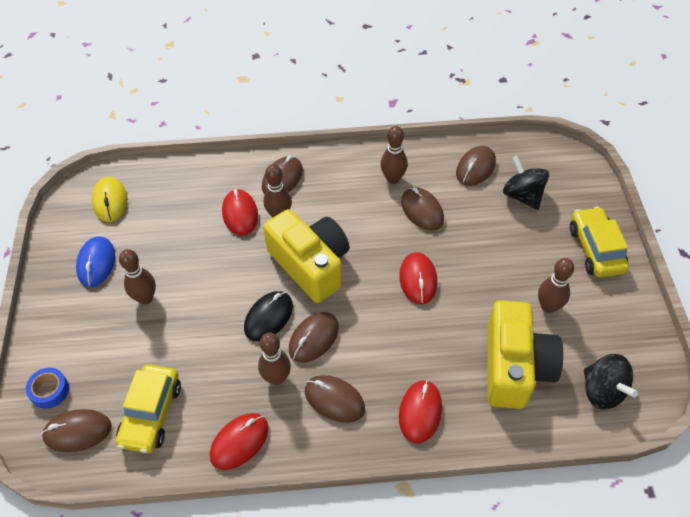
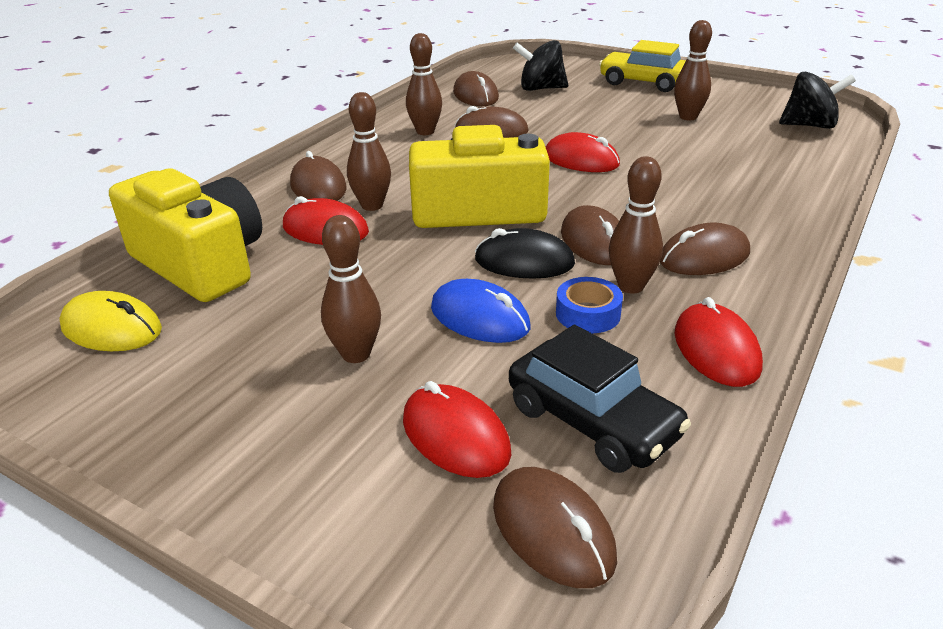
camera: 55 degrees left, 20 degrees down
blue tape [26,368,69,409] -> blue tape moved to [556,277,623,333]
brown mouse [41,409,112,452] -> brown mouse turned 60 degrees counterclockwise [493,467,617,588]
blue mouse [76,236,115,287] -> blue mouse moved to [431,279,531,343]
yellow car [116,364,181,453] -> black car [509,325,691,473]
black mouse [244,291,293,341] -> black mouse turned 60 degrees counterclockwise [475,228,575,279]
red mouse [399,380,442,443] -> red mouse moved to [403,381,511,478]
yellow camera [487,300,563,409] -> yellow camera moved to [109,168,262,302]

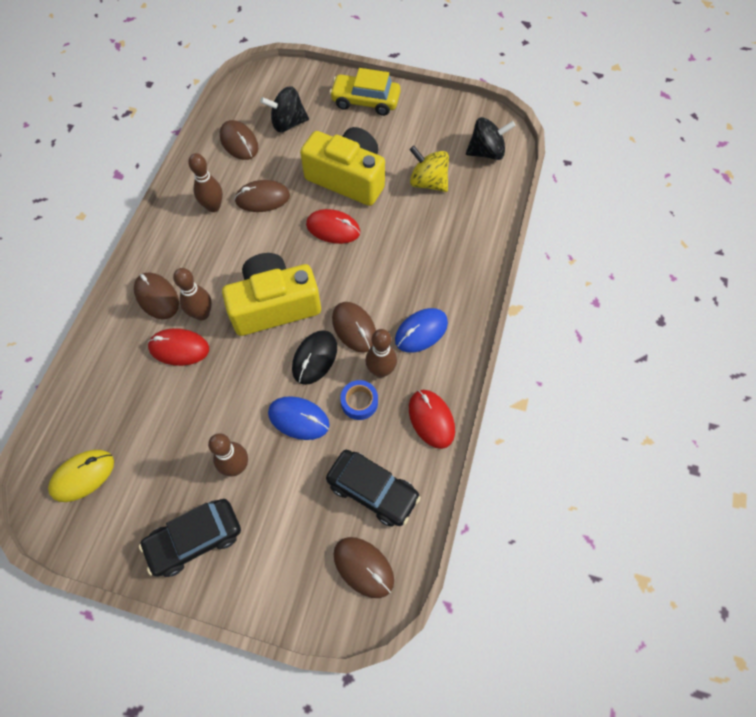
camera: 15 degrees left, 30 degrees up
yellow mouse [59,291,162,351] -> yellow mouse turned 45 degrees counterclockwise [48,450,114,502]
yellow camera [109,168,262,302] -> yellow camera moved to [300,127,385,206]
red mouse [403,381,511,478] -> none
black mouse [475,228,575,279] -> black mouse turned 60 degrees counterclockwise [292,330,337,385]
brown mouse [660,223,750,275] -> blue mouse [395,308,448,353]
brown bowling pin [674,20,712,120] -> none
none -> black car [139,499,241,577]
none -> yellow spinning top [409,146,449,192]

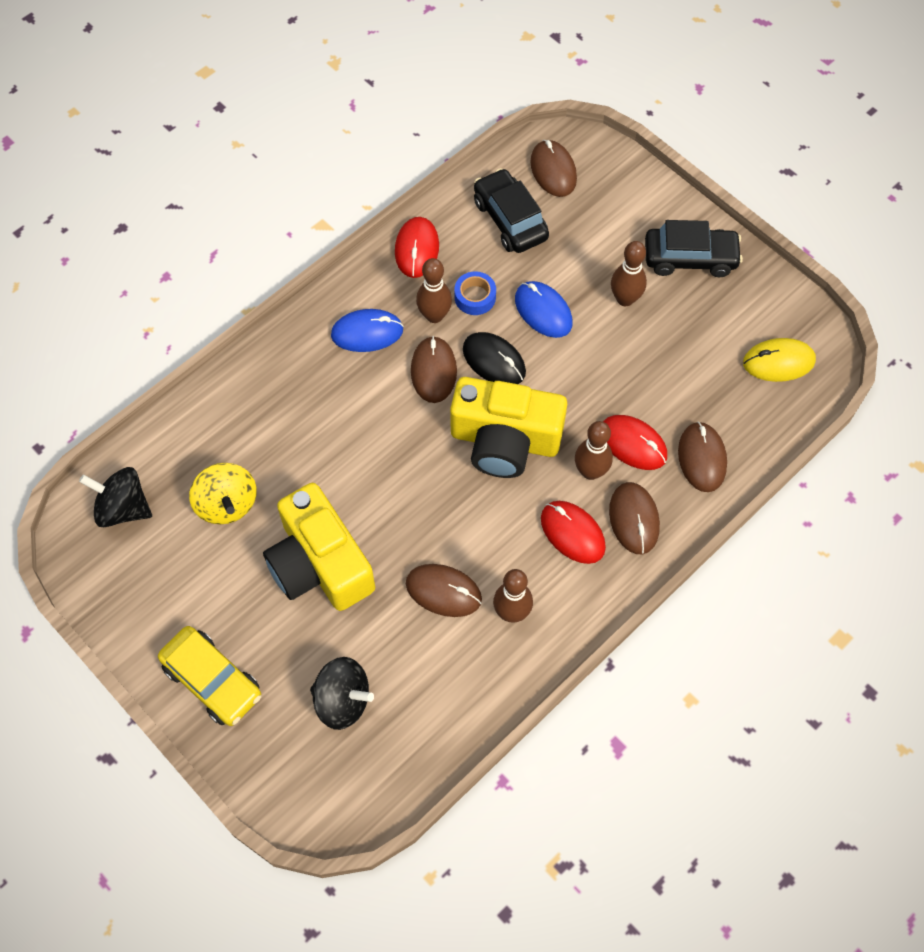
camera: 150 degrees left, 0 degrees up
brown mouse [220,120,258,160] -> brown mouse moved to [678,422,727,492]
black mouse [292,330,337,385] -> black mouse turned 75 degrees clockwise [463,332,526,384]
red mouse [306,209,360,244] -> red mouse moved to [541,501,606,564]

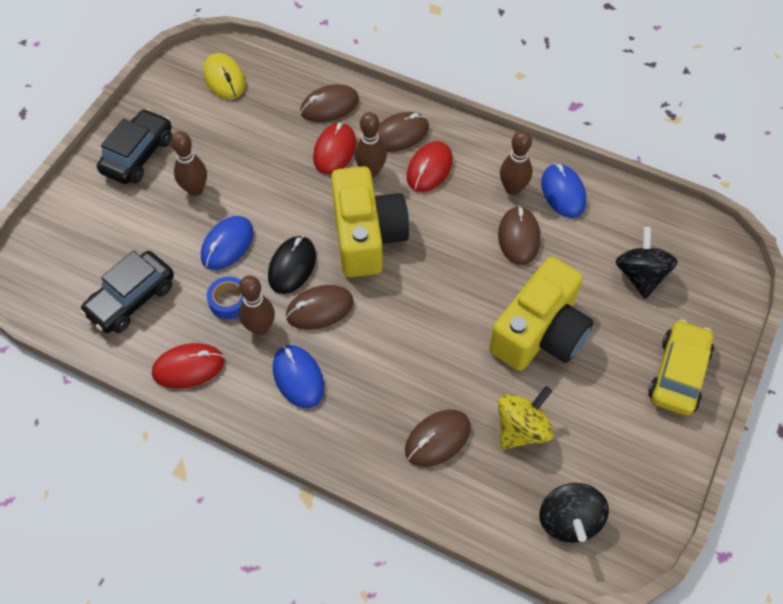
camera: 110 degrees left, 5 degrees down
brown mouse [530,140,577,197] -> brown mouse moved to [405,410,471,467]
black car [645,220,743,277] -> black car turned 45 degrees clockwise [97,109,172,184]
none -> blue mouse [541,163,587,218]

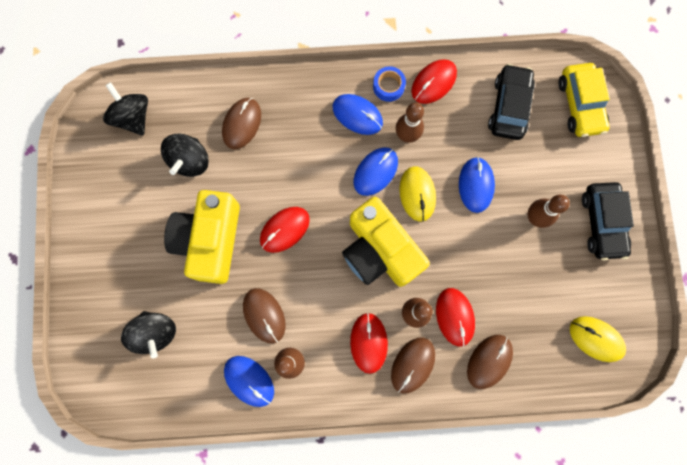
camera: 150 degrees right, 20 degrees up
blue tape [207,277,243,319] -> blue tape moved to [373,66,406,102]
black mouse [268,236,316,294] -> yellow mouse [399,166,436,222]
brown mouse [286,285,354,330] -> blue mouse [354,147,398,196]
yellow spinning top [498,386,554,449] -> black spinning top [161,134,209,177]
yellow car [648,319,714,416] -> yellow car moved to [559,63,610,137]
none -> red mouse [260,207,310,253]

